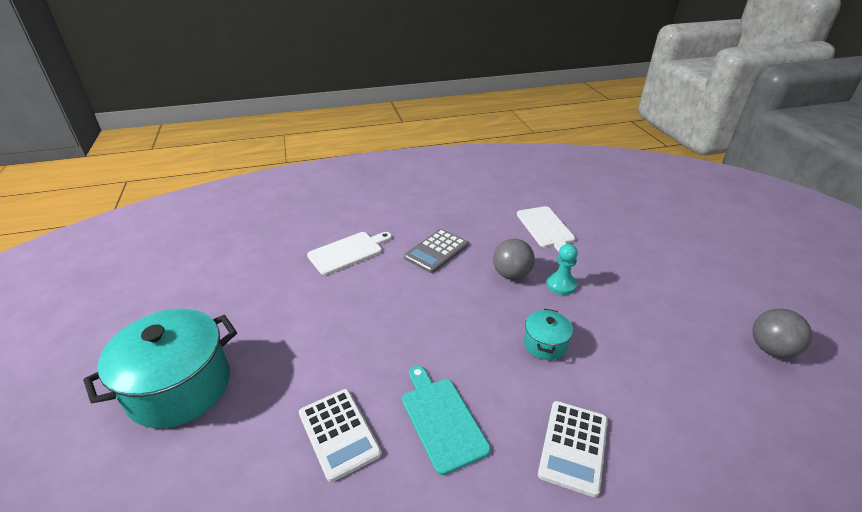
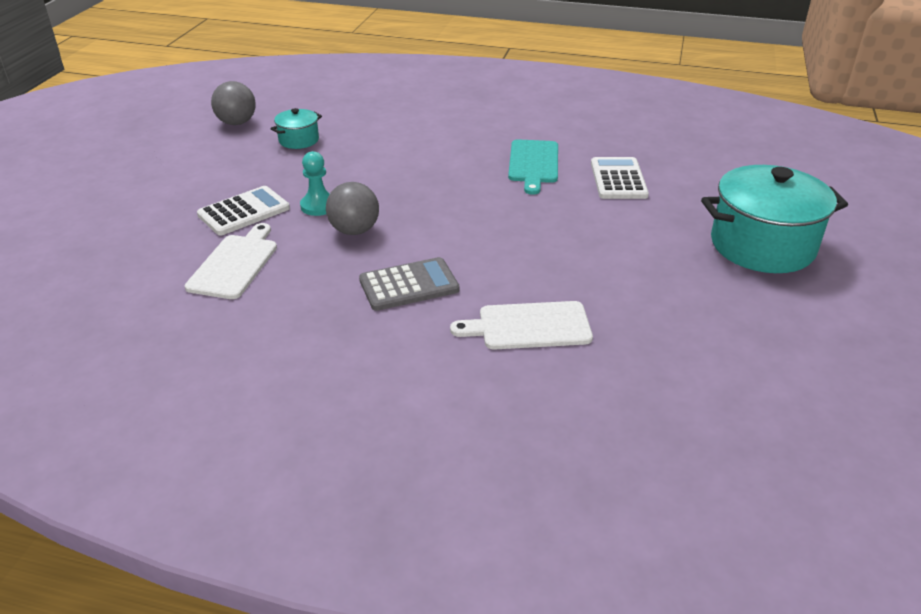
camera: 150 degrees left, 0 degrees up
turquoise pot [524,309,573,360] -> turquoise pot moved to [271,108,322,149]
white calculator [538,401,608,497] -> white calculator moved to [197,186,290,235]

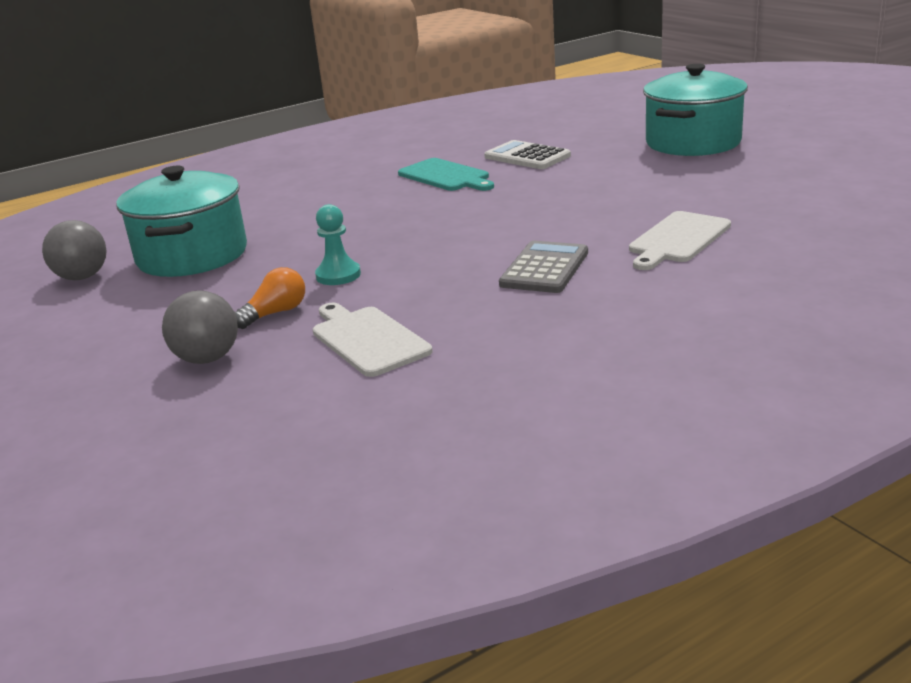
camera: 45 degrees left, 10 degrees down
white calculator [197,186,290,235] -> orange light bulb [235,267,305,329]
turquoise pot [271,108,322,149] -> turquoise pot [116,166,247,277], size x2.10
grey ball [326,182,379,235] -> grey ball moved to [162,290,238,364]

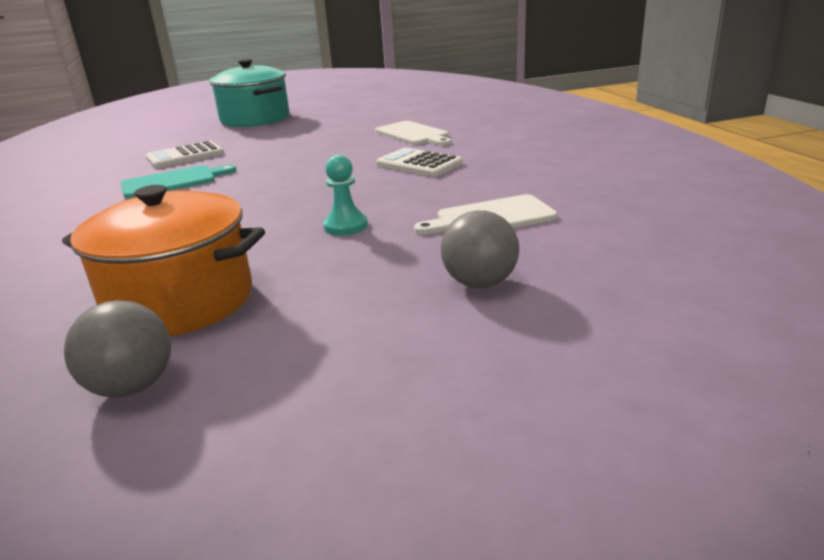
camera: 75 degrees left, 0 degrees up
turquoise pot [116,166,247,277] -> orange pot [62,185,265,336]
orange light bulb [235,267,305,329] -> none
grey calculator [499,241,588,293] -> white calculator [376,148,463,177]

